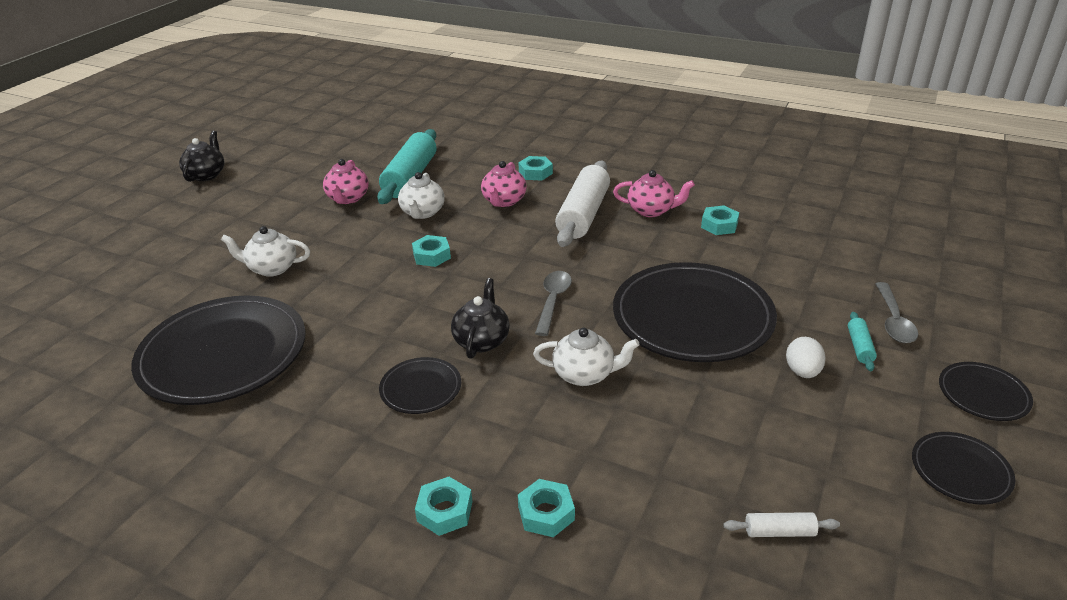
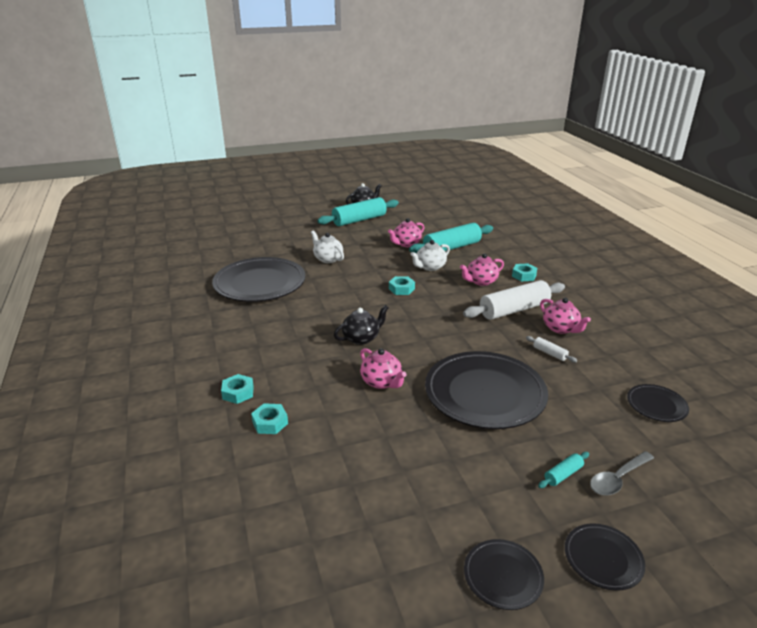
camera: 45 degrees right, 5 degrees down
black plate [379,357,461,414] -> black plate moved to [627,384,689,422]
white teapot [533,327,640,386] -> pink teapot [360,348,407,389]
grey spoon [535,271,572,336] -> none
turquoise nut [701,205,739,235] -> none
white rolling pin [723,512,840,537] -> white rolling pin moved to [526,336,577,363]
white egg [786,337,825,378] -> none
none -> turquoise rolling pin [317,197,399,226]

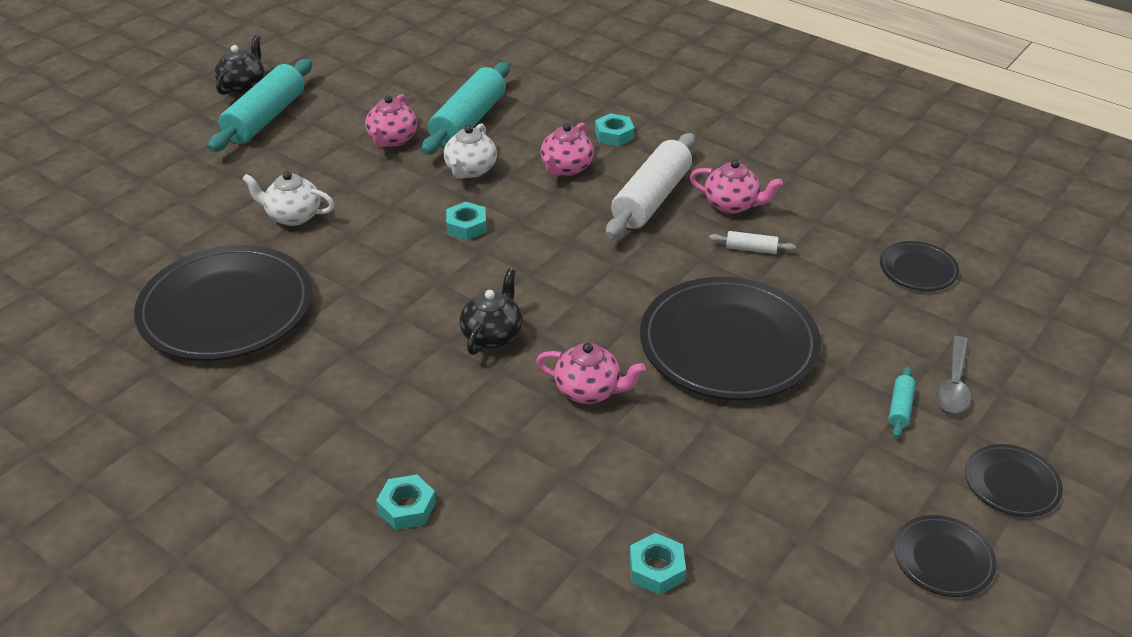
camera: 35 degrees left, 10 degrees up
turquoise nut [251,403,288,434] -> turquoise nut moved to [630,533,686,595]

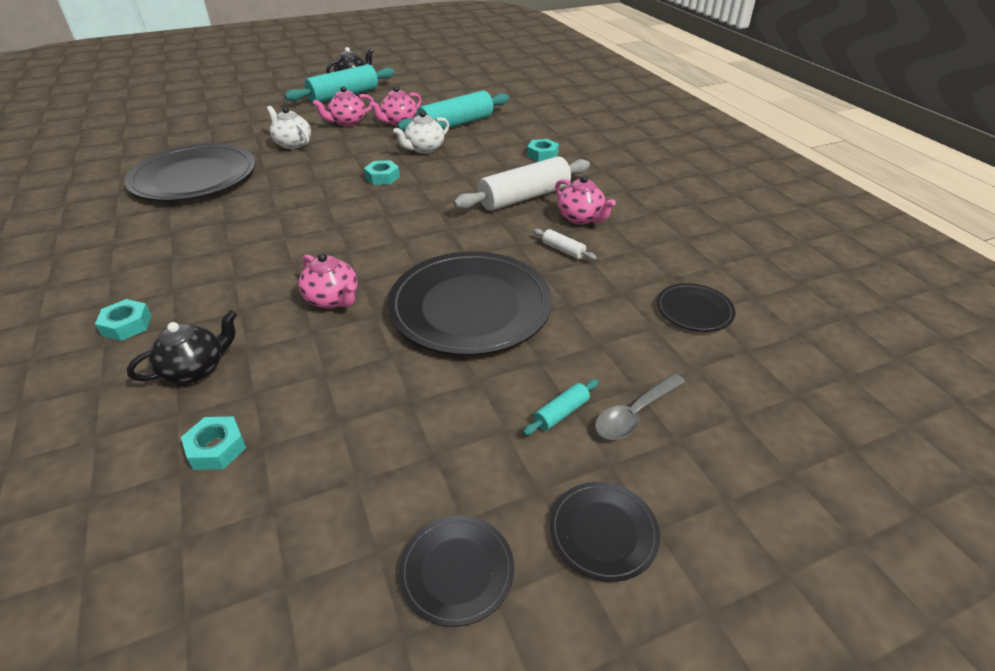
camera: 30 degrees right, 0 degrees up
black teapot [459,269,523,355] -> black teapot moved to [127,310,237,384]
pink teapot [541,123,594,176] -> pink teapot moved to [313,86,374,126]

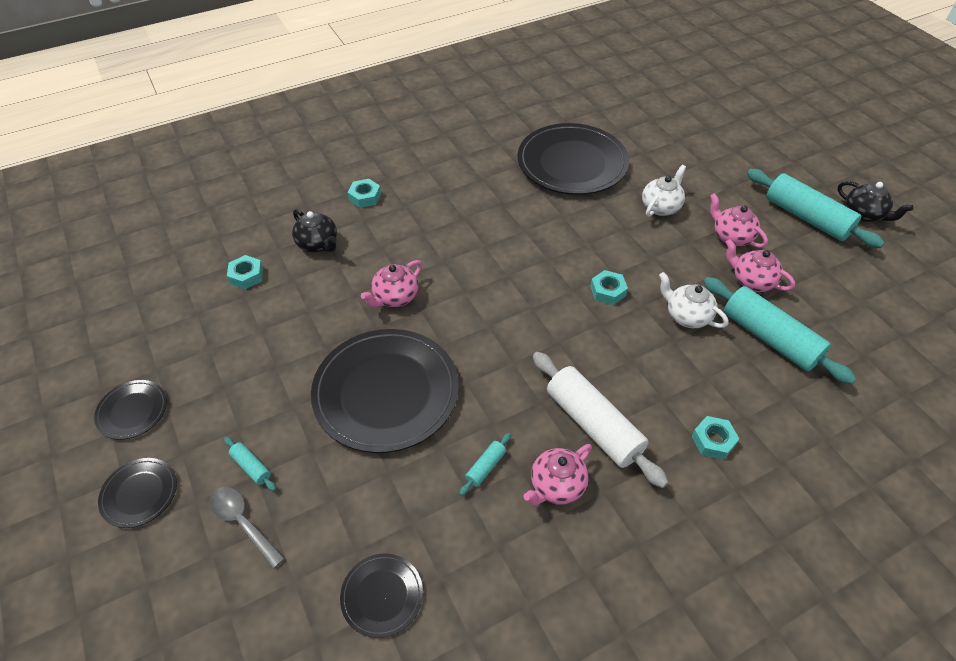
camera: 85 degrees right, 10 degrees up
white rolling pin [533,229,597,260] -> turquoise rolling pin [459,433,511,496]

